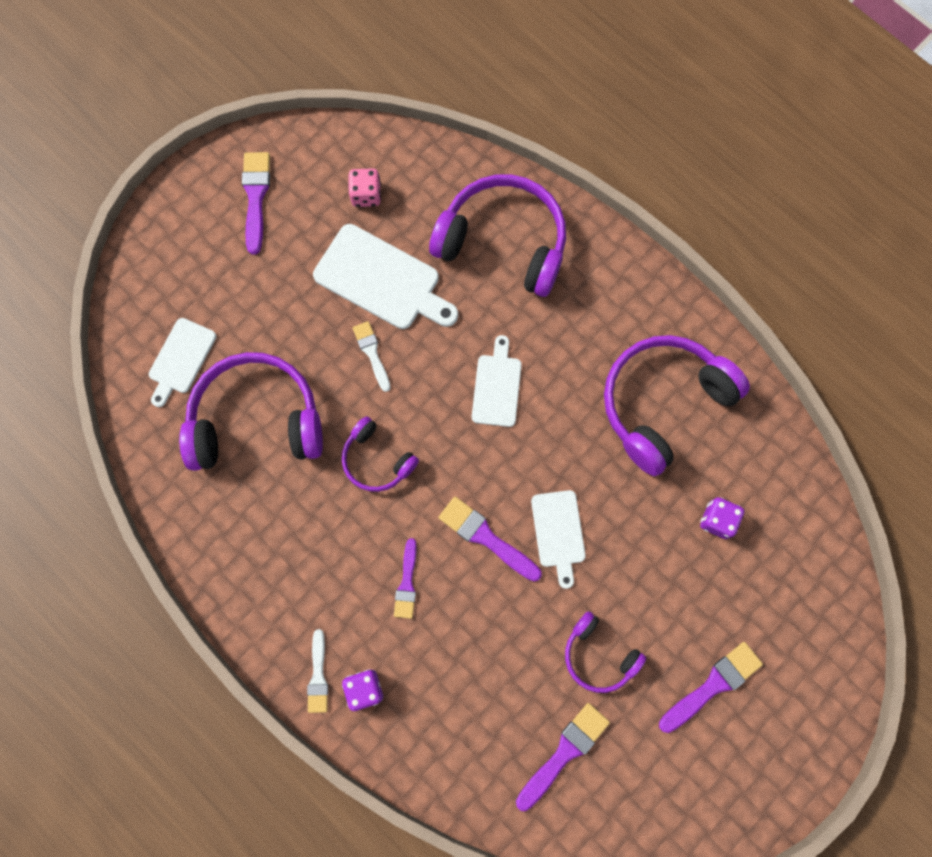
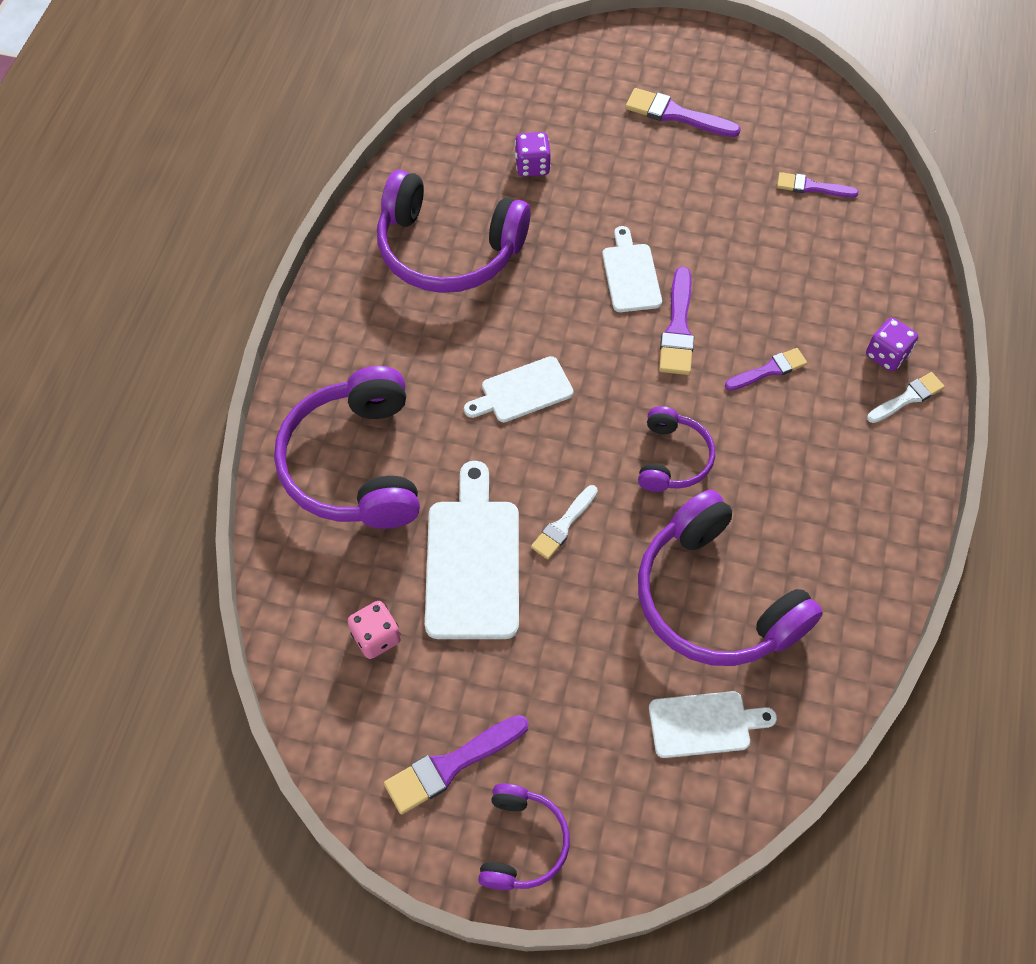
camera: 120 degrees left, 15 degrees down
purple brush [516,703,610,811] -> purple brush [777,172,859,198], size x0.67
white cutting board [531,490,586,589] -> white cutting board turned 60 degrees counterclockwise [602,226,662,312]
purple headphones [565,611,646,693] -> purple headphones moved to [478,783,570,890]

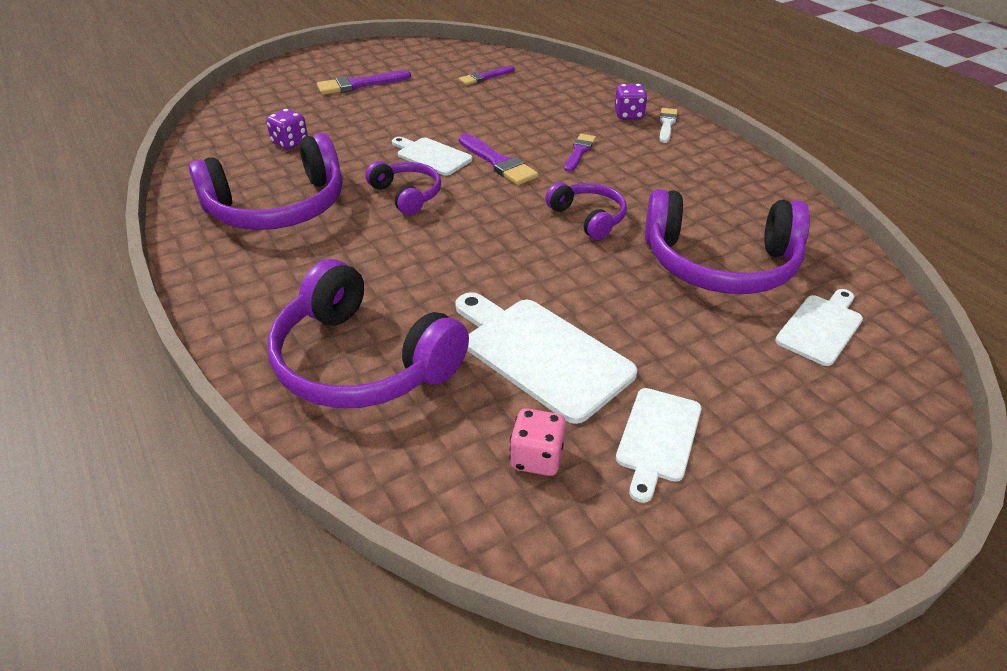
camera: 45 degrees left, 20 degrees down
purple brush [384,715,529,814] -> none
white cutting board [464,356,573,422] -> white cutting board moved to [616,388,702,503]
purple headphones [478,783,570,890] -> purple headphones moved to [366,161,441,215]
white brush [531,485,598,559] -> none

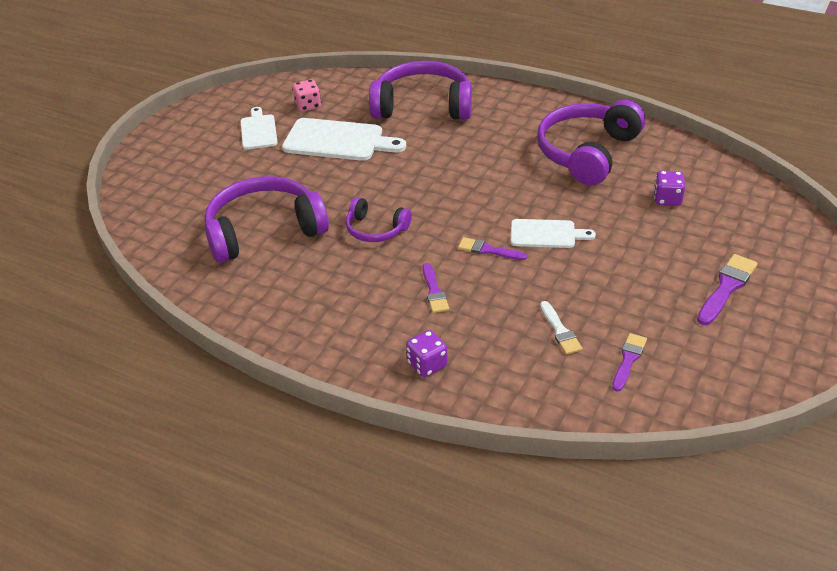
camera: 150 degrees right, 0 degrees up
purple headphones [366,161,441,215] -> none
purple brush [459,134,538,185] -> purple brush [458,237,527,260], size x0.67
white brush [659,108,678,143] -> white brush moved to [540,301,582,355]
white cutting board [775,289,863,366] -> none

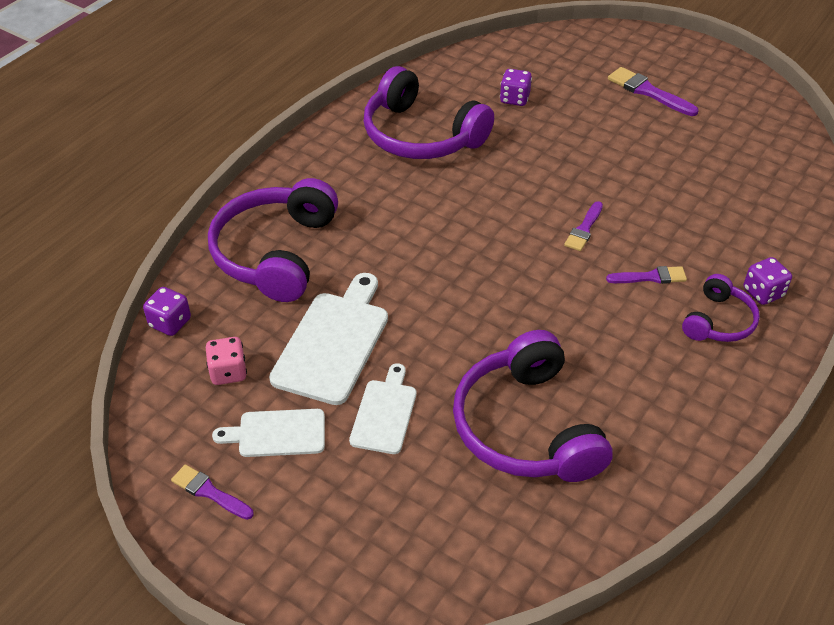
camera: 85 degrees left, 5 degrees up
purple headphones [346,197,412,242] -> purple headphones moved to [682,274,760,342]
white cutting board [511,219,596,248] -> white cutting board moved to [349,363,416,454]
white brush [540,301,582,355] -> none
purple brush [612,333,647,392] -> purple brush moved to [171,464,254,520]
none -> purple dice [143,287,191,336]

